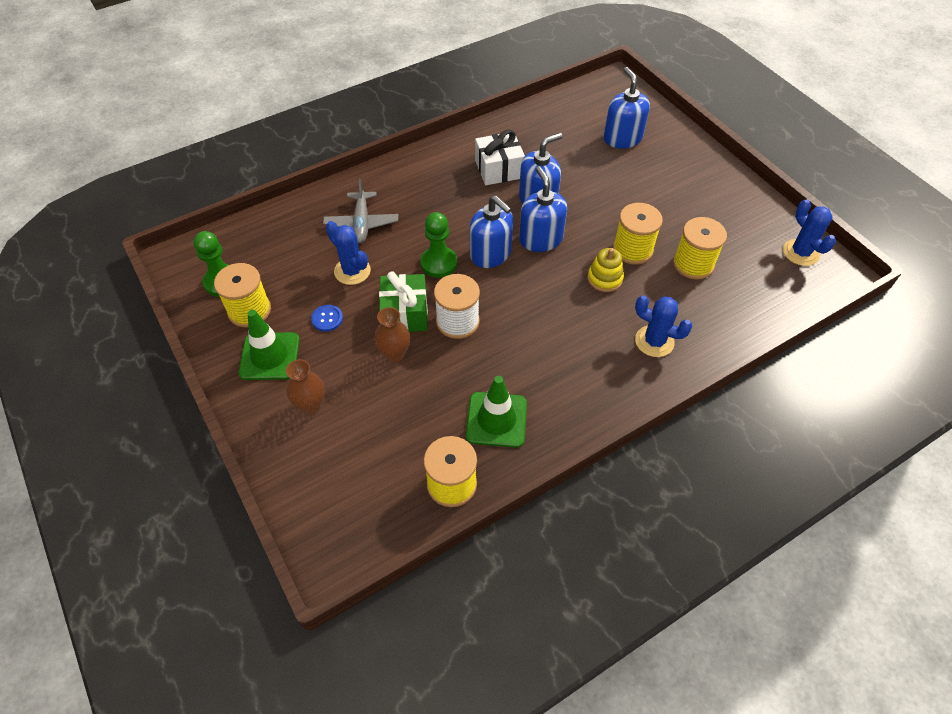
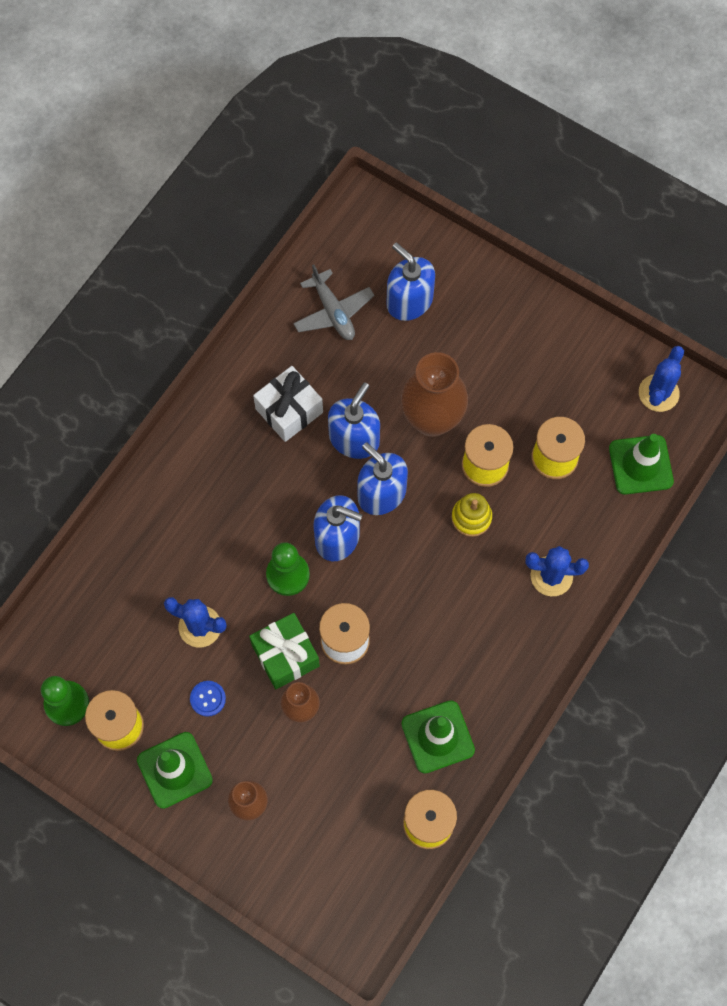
camera: 25 degrees left, 15 degrees up
grey plane [323,179,398,244] -> grey plane moved to [293,265,374,340]
blue cactus [783,199,836,266] -> blue cactus turned 75 degrees clockwise [639,346,684,412]
none -> brown vase [401,352,468,437]
none -> green traffic cone [609,434,674,495]

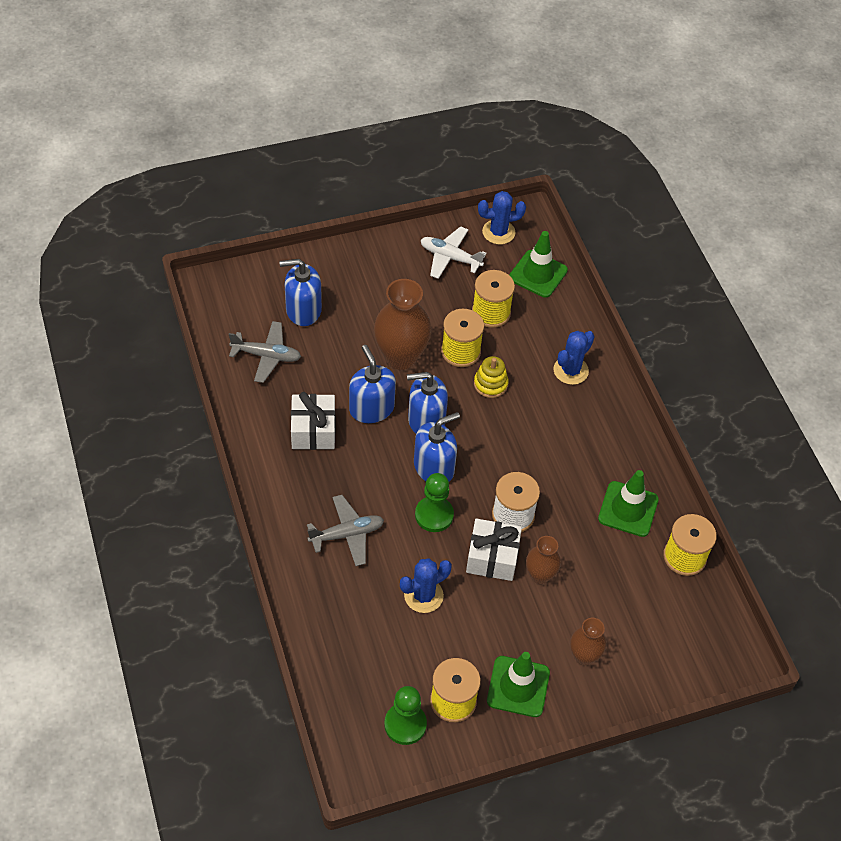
camera: 55 degrees left, 15 degrees down
blue button [190,681,226,717] -> none
green gift [249,613,320,689] -> white gift [466,518,522,581]
blue cactus [639,346,684,412] -> blue cactus turned 75 degrees counterclockwise [478,191,526,245]
none -> grey plane [307,495,384,566]
none -> white plane [421,226,487,279]

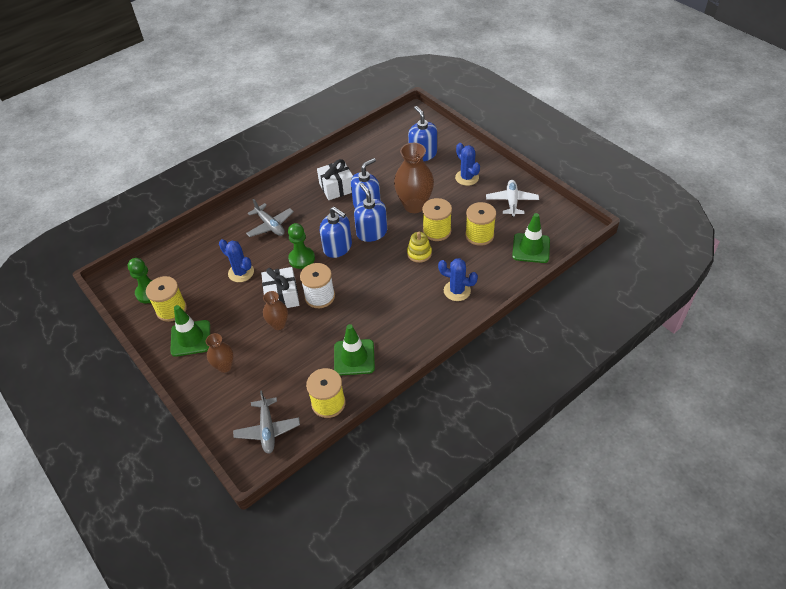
camera: 75 degrees right, 5 degrees down
grey plane [229,321,301,383] -> grey plane moved to [233,390,300,454]
blue cactus [478,191,526,245] -> blue cactus moved to [455,143,480,186]

